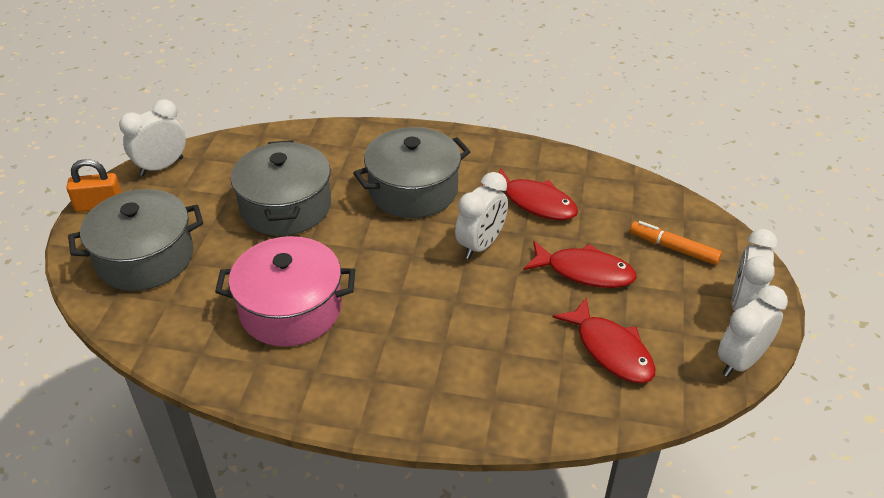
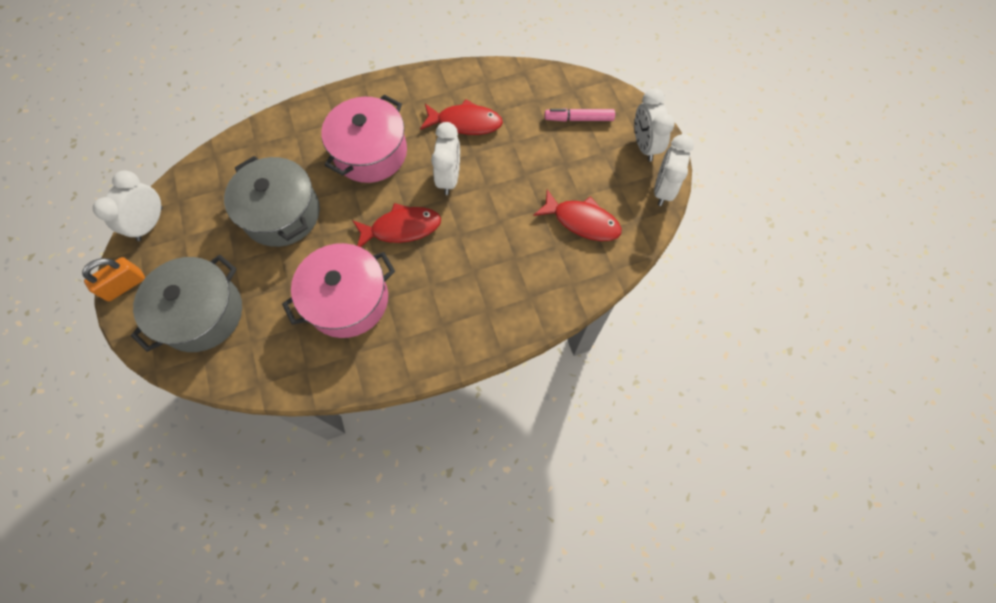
camera: 30 degrees left, 25 degrees up
grey pot [353,127,470,218] -> pink pot [321,95,407,183]
red fish [523,241,637,288] -> red fish moved to [352,203,441,247]
orange marker [630,221,722,265] -> pink marker [545,108,615,122]

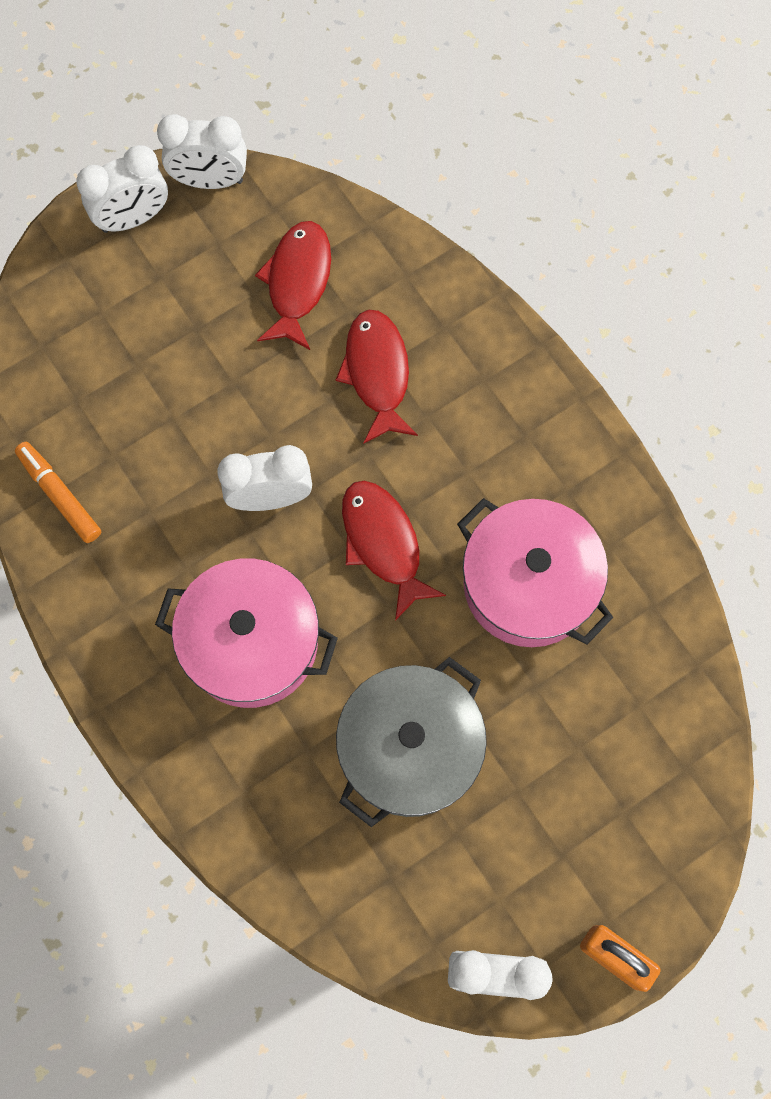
camera: 105 degrees left, 5 degrees up
grey pot [131,255,242,352] -> none
red fish [420,99,503,135] -> red fish moved to [336,310,418,444]
pink marker [545,108,615,122] -> none
none -> orange marker [15,442,101,543]

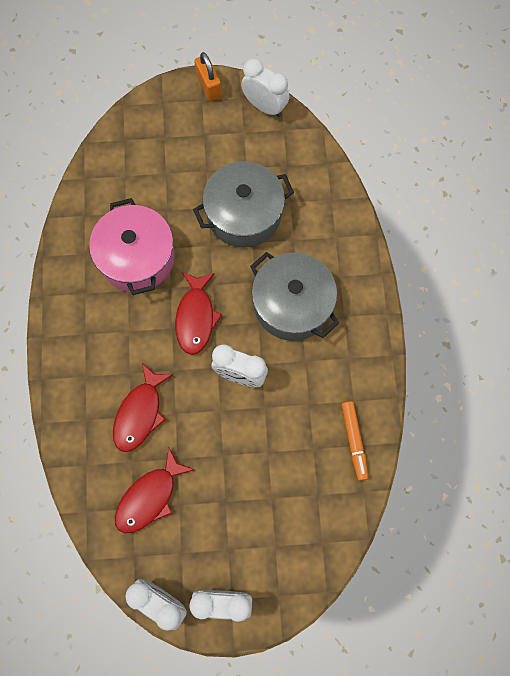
camera: 150 degrees left, 0 degrees up
pink pot [155,558,338,708] -> grey pot [250,252,339,341]

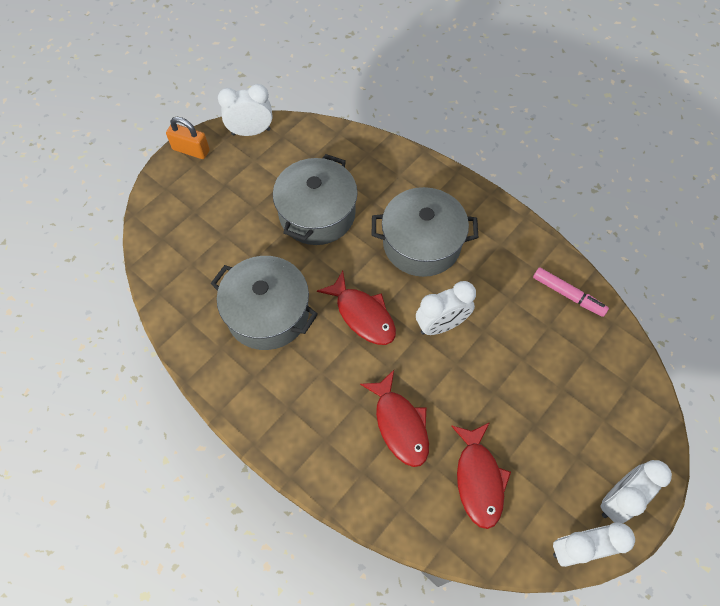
camera: 45 degrees left, 10 degrees down
pink pot [89,198,175,295] -> grey pot [211,256,318,350]
orange marker [341,401,369,481] -> pink marker [533,267,609,317]

